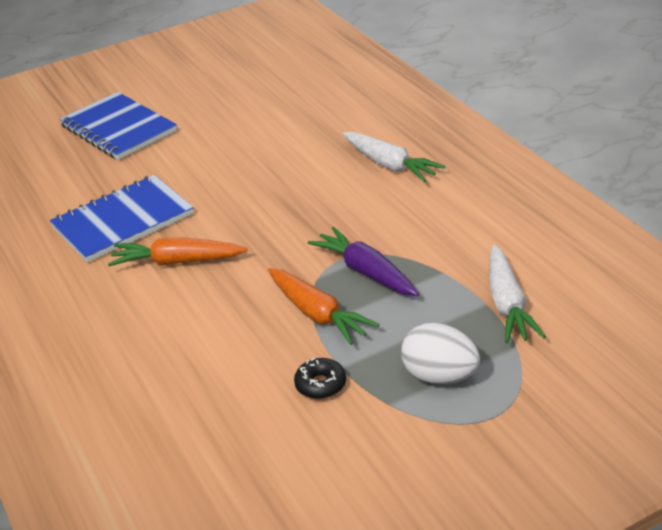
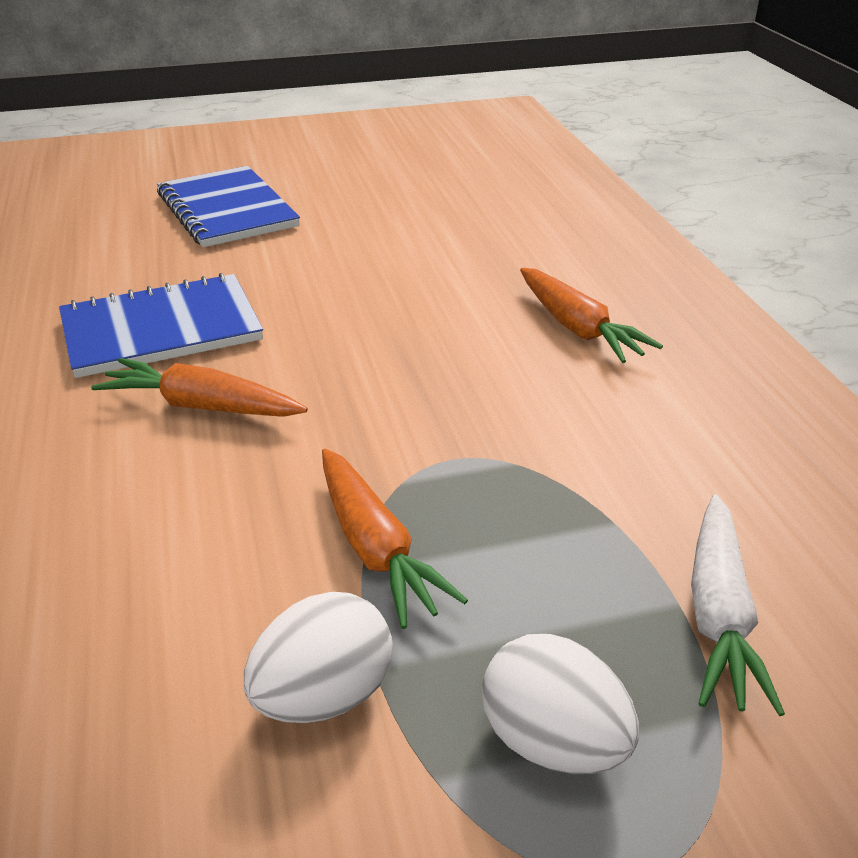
camera: 10 degrees right, 0 degrees up
black donut [294,358,346,399] -> white egg [244,592,393,723]
purple carrot [308,227,419,296] -> none
white carrot [343,132,445,182] -> orange carrot [520,268,663,363]

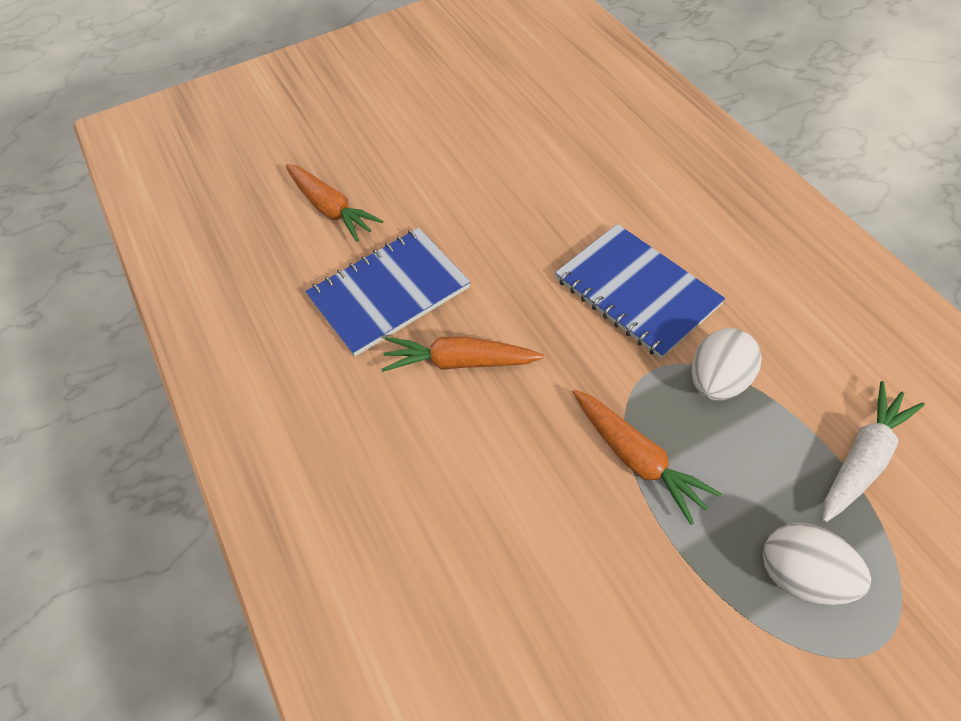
camera: 10 degrees left, 20 degrees up
blue notebook [157,166,300,247] -> blue notebook moved to [555,224,725,359]
white egg [244,592,393,723] -> white egg moved to [692,328,762,400]
orange carrot [520,268,663,363] -> orange carrot moved to [286,164,383,242]
white carrot [691,494,785,716] -> white carrot turned 135 degrees counterclockwise [823,381,925,522]

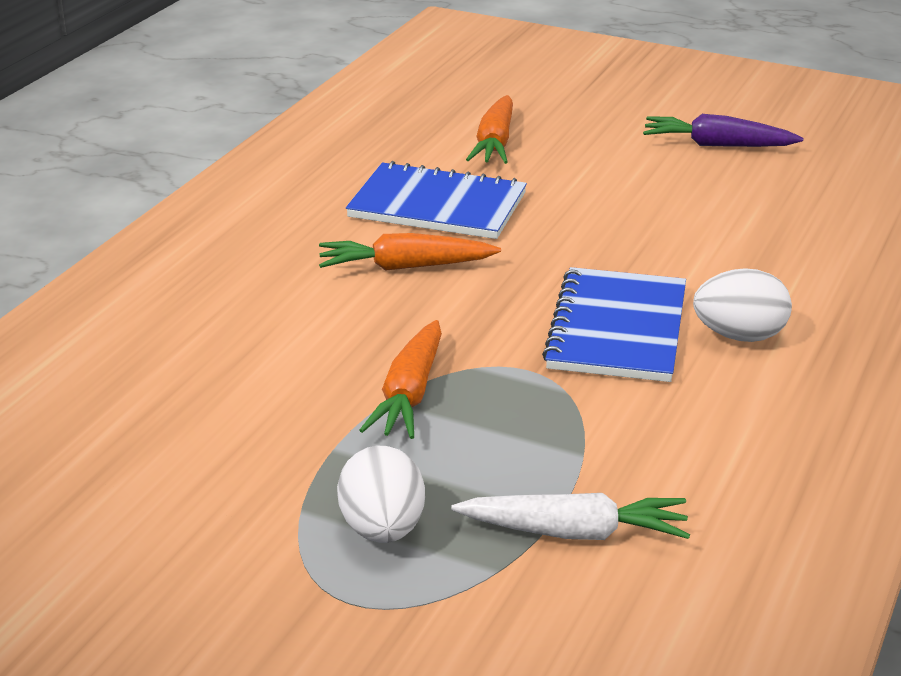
camera: 50 degrees right, 25 degrees down
orange carrot [382,336,544,372] -> orange carrot turned 60 degrees counterclockwise [319,233,501,271]
white egg [692,328,762,400] -> white egg moved to [693,268,792,342]
none -> purple carrot [643,114,803,147]

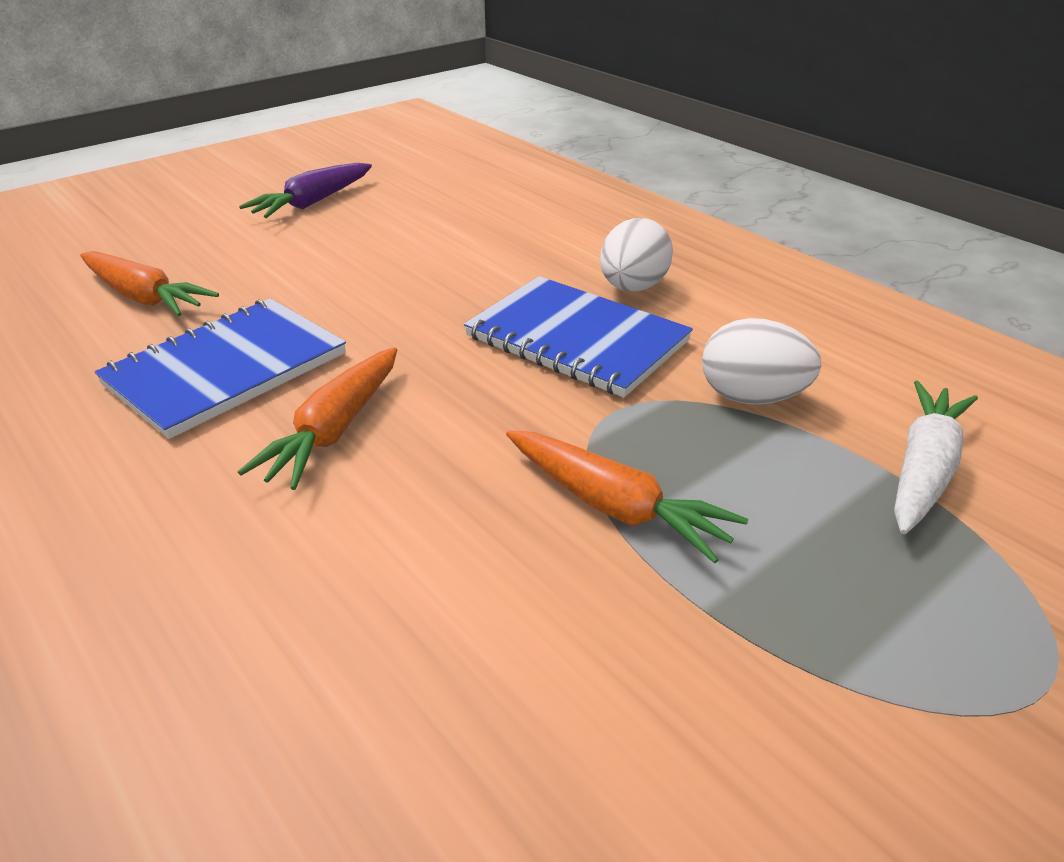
camera: 65 degrees left, 5 degrees up
white egg [337,446,425,543] -> white egg moved to [702,318,821,405]

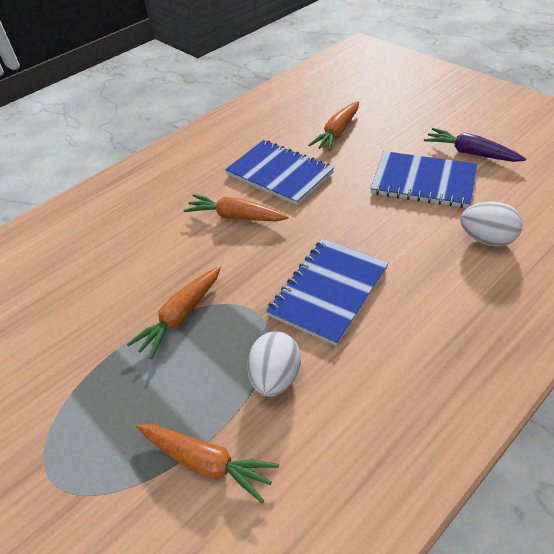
camera: 90 degrees right, 10 degrees up
white egg [600,218,673,292] -> white egg moved to [460,201,523,246]
white carrot [894,381,978,534] -> orange carrot [136,424,279,503]
none -> blue notebook [370,151,477,208]

